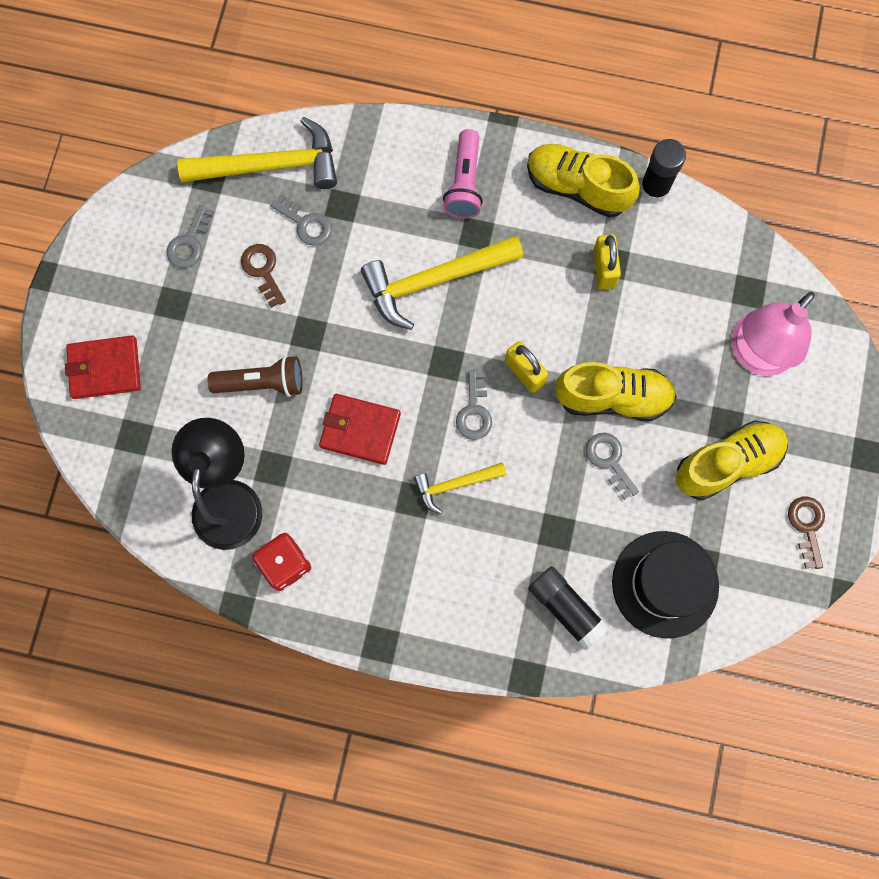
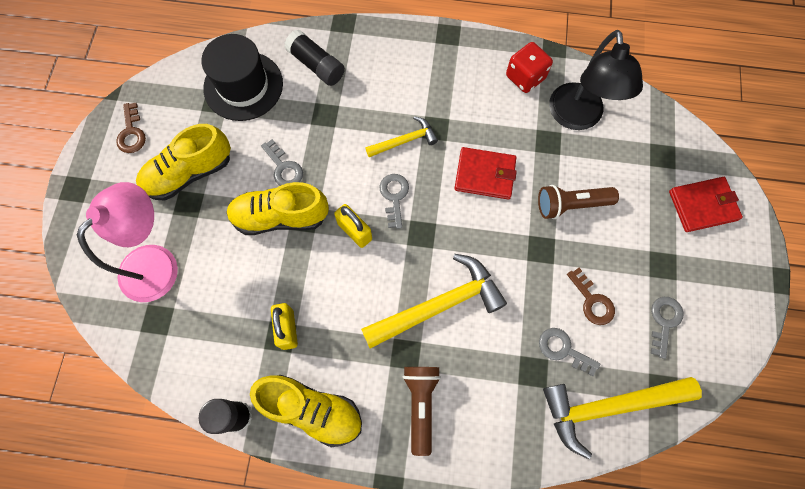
camera: 175 degrees right, 5 degrees down
pink flashlight [443,129,483,219] -> brown flashlight [403,367,441,456]

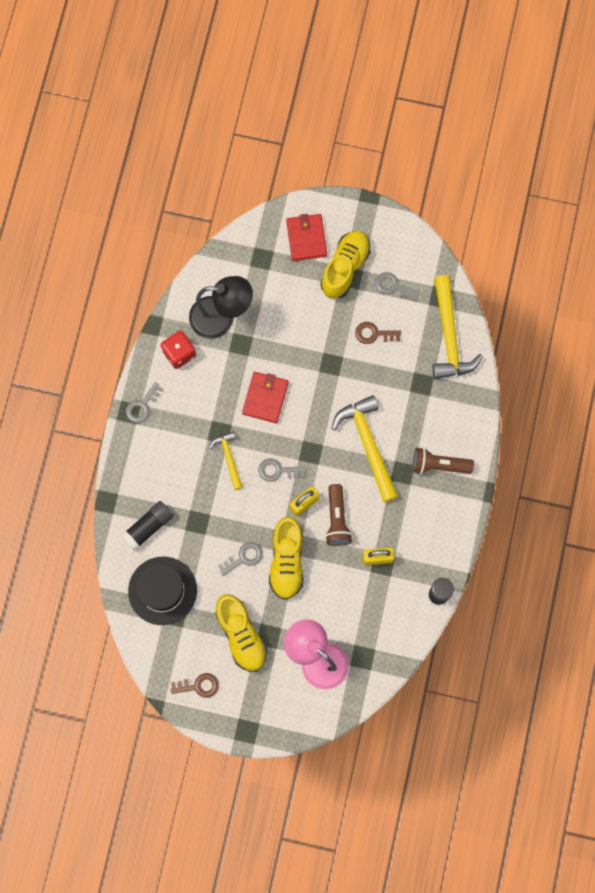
camera: 85 degrees left, 5 degrees up
yellow shoe [250,375,362,447] -> yellow shoe moved to [320,231,371,299]
brown flashlight [538,185,619,219] -> brown flashlight moved to [325,484,352,546]
grey key [539,328,601,376] -> grey key moved to [126,382,163,423]
brown key [567,268,615,325] -> brown key turned 150 degrees counterclockwise [355,322,401,344]

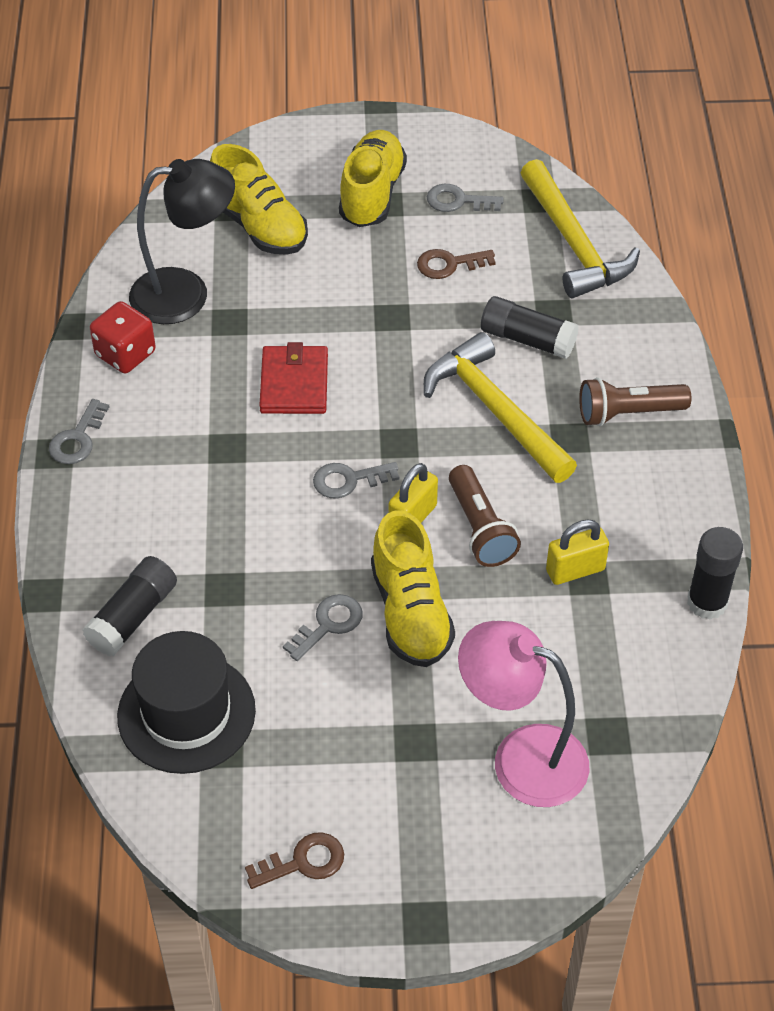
camera: 15 degrees left, 25 degrees down
yellow hammer [209,431,243,490] -> none
yellow shoe [215,594,268,672] -> yellow shoe moved to [210,144,308,255]
red wallet [286,214,327,261] -> none
none -> black glue stick [481,296,579,359]

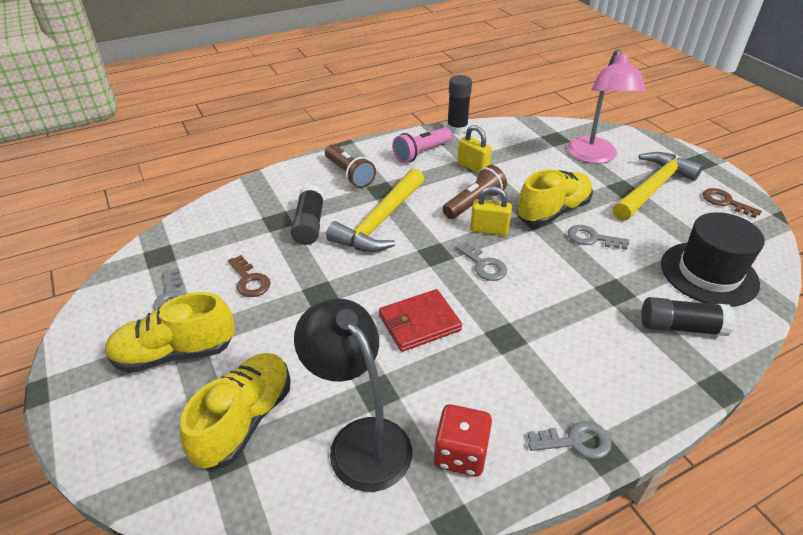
camera: 115 degrees left, 10 degrees down
yellow hammer [520,159,640,299] -> yellow hammer moved to [613,152,703,221]
none -> pink flashlight [392,127,452,163]

